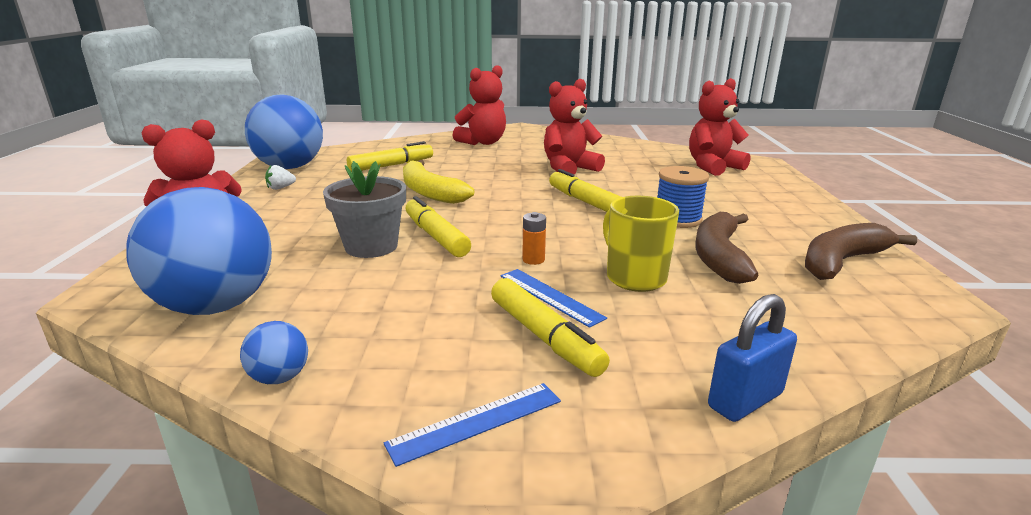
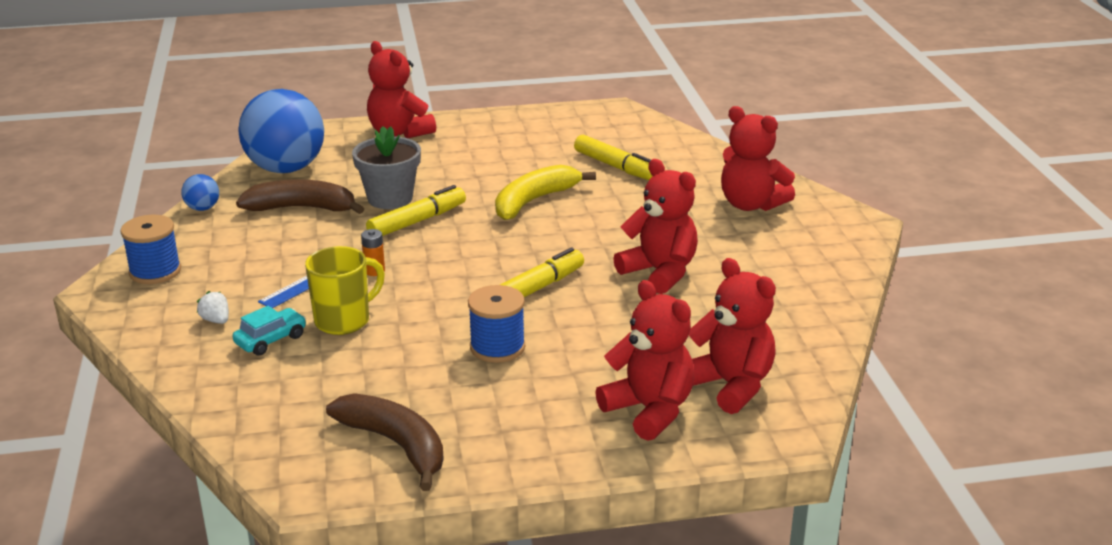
camera: 80 degrees right, 5 degrees up
blue ball [245,95,323,169] -> none
white strawberry [265,165,296,190] -> white strawberry moved to [197,291,229,324]
blue ruler [384,383,561,467] -> blue spool [120,215,181,284]
yellow marker [491,278,610,377] -> none
brown banana [695,212,758,284] -> brown banana moved to [236,179,364,214]
blue padlock [708,294,797,422] -> none
none -> turquoise car [233,306,306,356]
none -> red teddy bear [595,280,694,441]

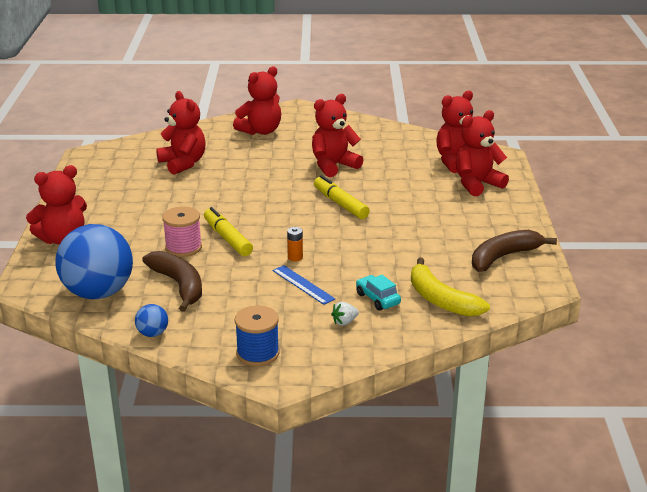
camera: 80 degrees left, 0 degrees up
brown banana [236,179,364,214] -> brown banana turned 135 degrees clockwise [142,251,202,312]
yellow mug [305,246,385,335] -> none
grey flower pot [352,126,421,209] -> pink spool [162,206,202,257]
blue spool [468,285,525,363] -> none
yellow banana [495,165,596,220] -> yellow banana moved to [411,258,490,317]
yellow marker [574,134,652,180] -> red teddy bear [156,91,206,175]

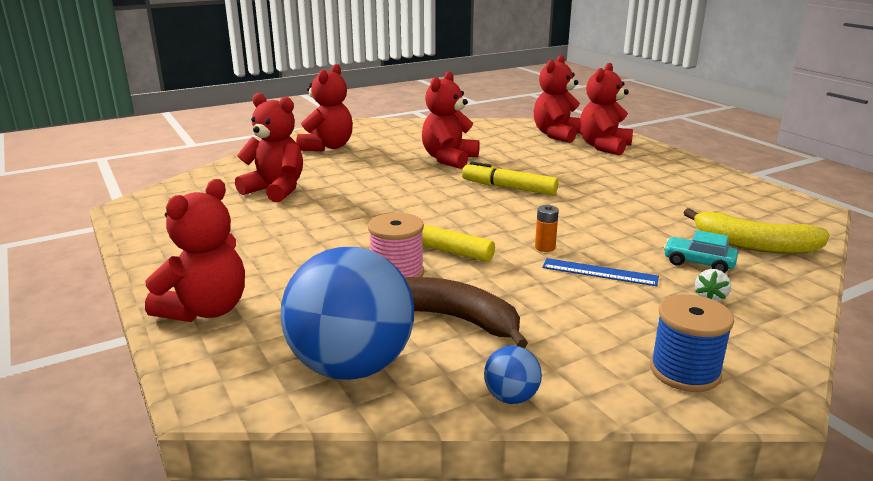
camera: 30 degrees left, 5 degrees down
brown banana [472,230,557,272] -> none

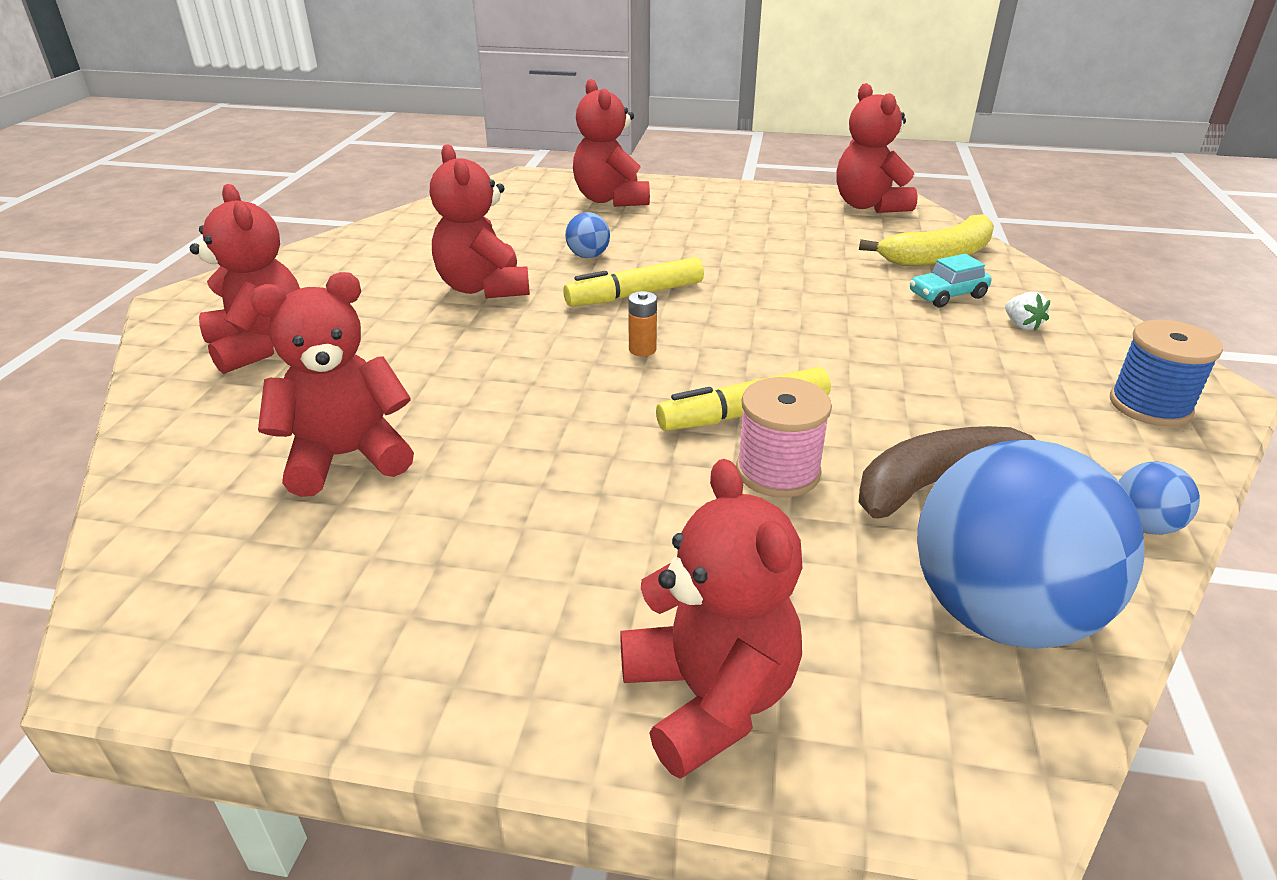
camera: 50 degrees left, 10 degrees up
red teddy bear [534,55,581,143] -> red teddy bear moved to [836,83,918,213]
orange battery [535,205,559,252] -> orange battery moved to [628,291,657,356]
blue ruler [542,258,659,286] -> none
none -> blue ball [565,212,610,258]

